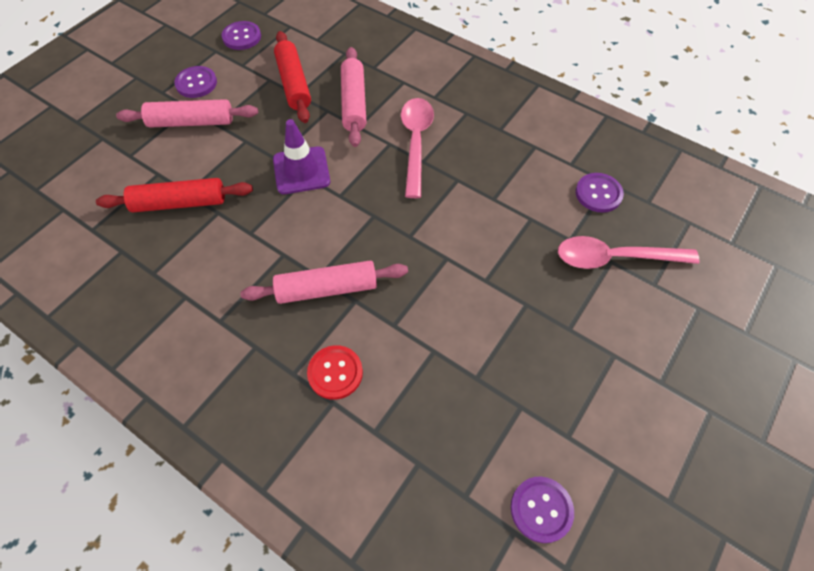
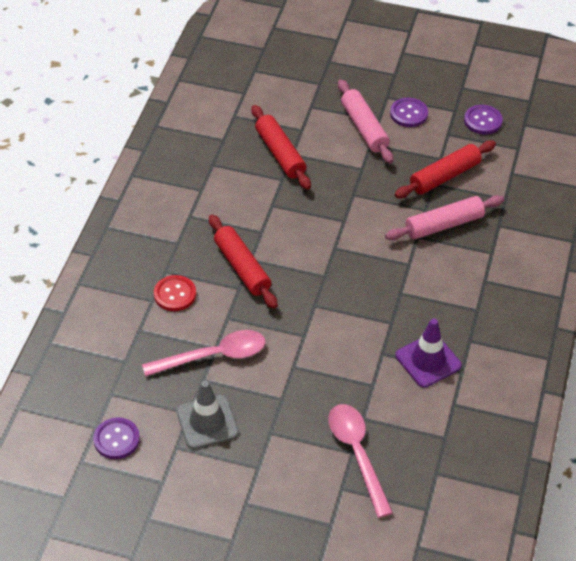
camera: 70 degrees right, 10 degrees down
pink rolling pin [240,261,408,304] -> red rolling pin [209,215,278,309]
purple traffic cone [273,119,330,194] -> purple traffic cone moved to [395,318,462,388]
pink spoon [401,98,434,198] -> pink spoon moved to [142,330,265,377]
purple button [576,173,624,213] -> none
none -> grey traffic cone [176,381,239,449]

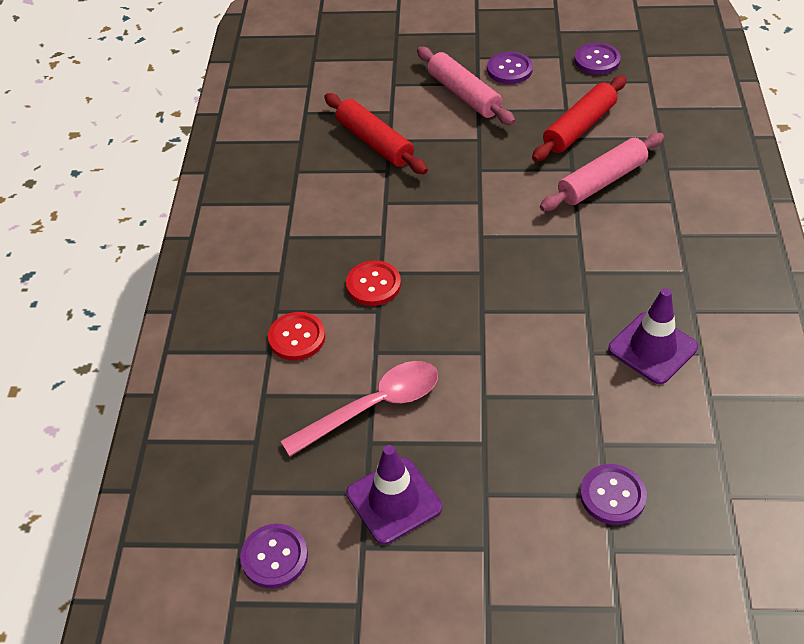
camera: 10 degrees left, 0 degrees up
grey traffic cone [176,381,239,449] -> purple traffic cone [346,445,442,545]
red rolling pin [209,215,278,309] -> red button [346,261,401,306]
pink spoon [328,404,393,518] -> purple button [580,464,647,525]

